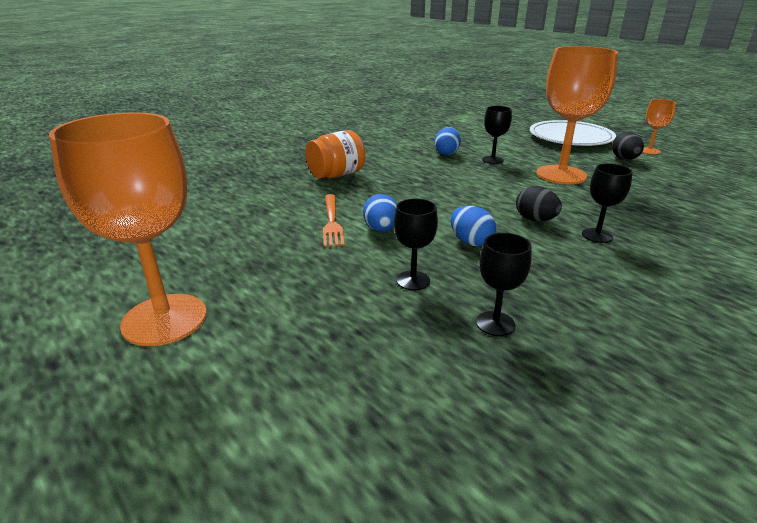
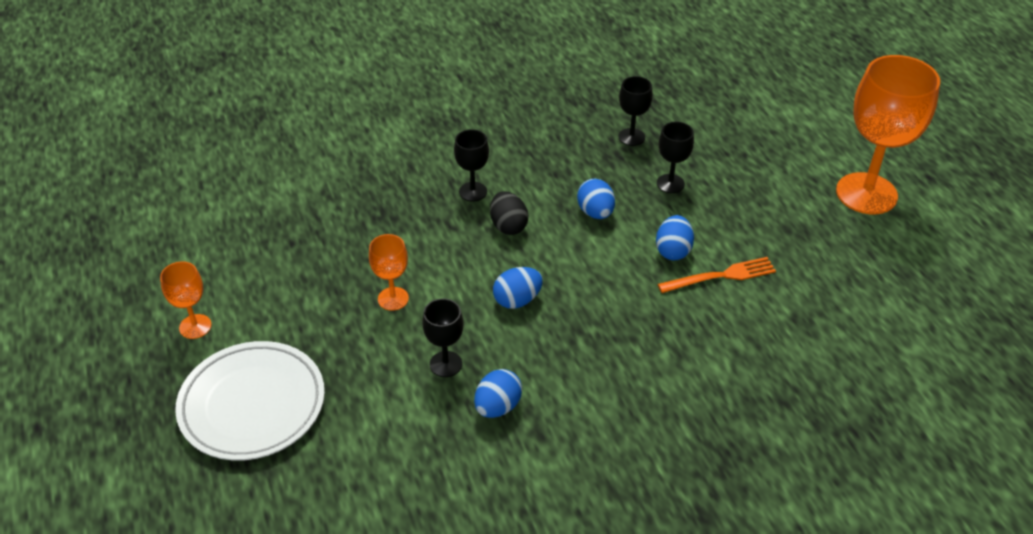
camera: 160 degrees left, 15 degrees up
orange jar [305,130,365,179] -> none
orange fork [323,194,344,247] -> orange fork turned 60 degrees clockwise [658,257,776,293]
orange goblet [536,46,618,184] -> orange goblet [369,234,409,311], size x0.47
black egg [612,132,644,160] -> none
none -> blue egg [493,267,543,309]

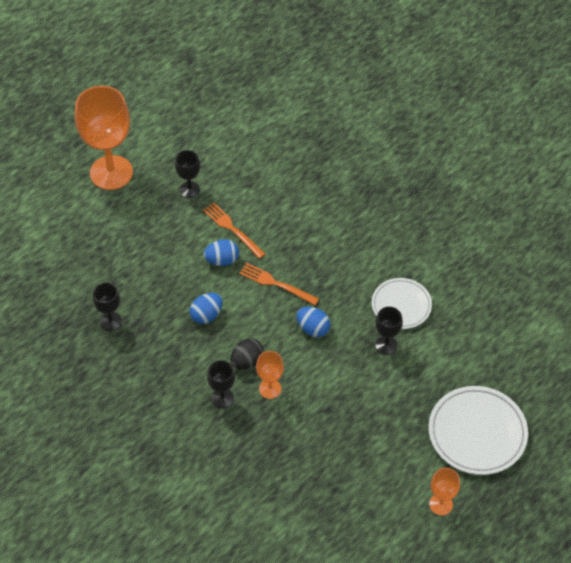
camera: 115 degrees left, 10 degrees up
orange goblet [369,234,409,311] -> orange goblet moved to [256,351,284,399]
blue egg [474,369,522,418] -> white plate [371,278,432,329]
black goblet [657,122,694,193] -> black goblet moved to [175,150,200,198]
none -> orange fork [239,263,319,305]

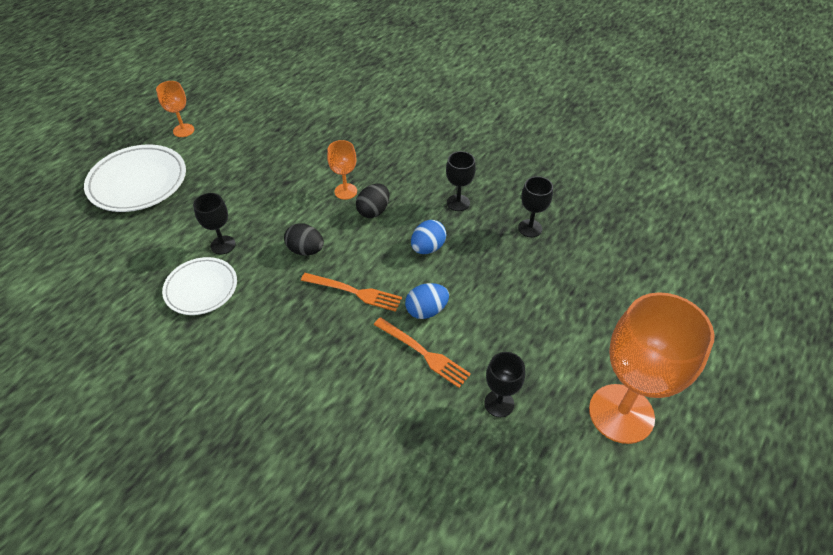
camera: 170 degrees right, 5 degrees down
black goblet [207,360,235,408] -> black goblet moved to [446,151,476,211]
blue egg [296,307,331,337] -> black egg [284,223,324,256]

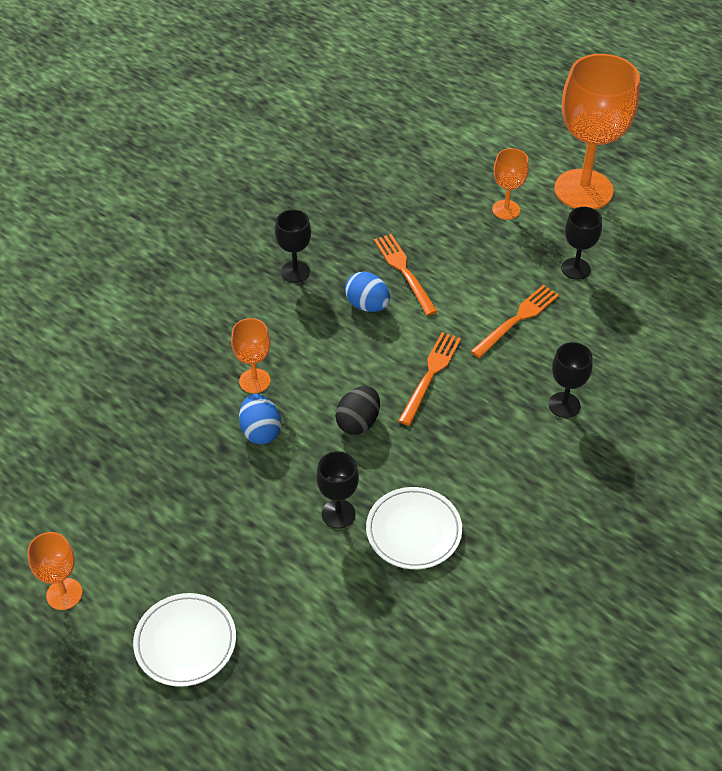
camera: 85 degrees left, 0 degrees up
white plate [84,145,186,212] -> white plate [133,593,236,687], size x0.65
black egg [356,184,389,218] -> none
blue egg [405,283,449,319] -> blue egg moved to [239,394,281,445]
black goblet [518,176,553,237] -> black goblet moved to [548,342,593,418]
none -> orange fork [374,234,438,316]
none -> orange goblet [492,148,529,220]

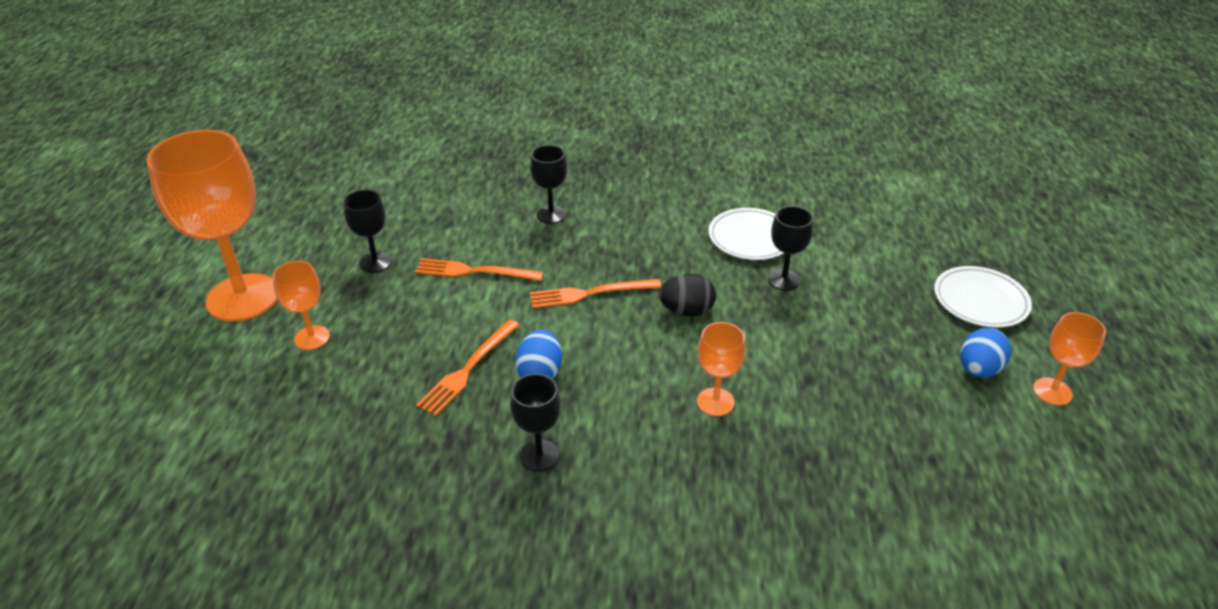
camera: 125 degrees left, 10 degrees down
blue egg [239,394,281,445] -> blue egg moved to [960,328,1011,377]

